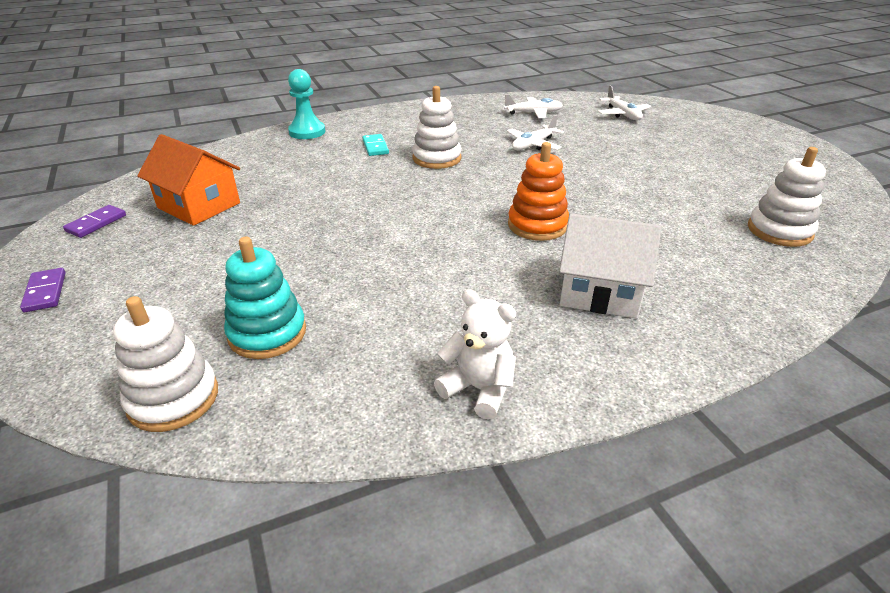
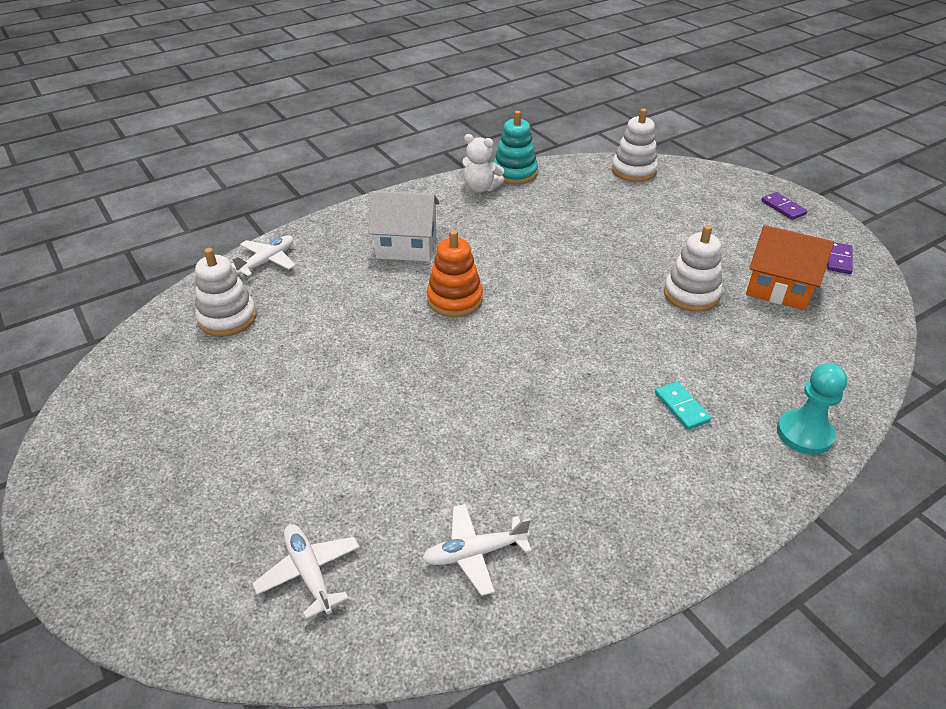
camera: 170 degrees right, 5 degrees up
turquoise stacking toy [224,237,306,359] -> turquoise stacking toy moved to [494,111,538,184]
white stacking toy [412,86,462,169] -> white stacking toy moved to [664,225,722,312]
white plane [507,115,564,150] -> white plane moved to [231,235,295,276]

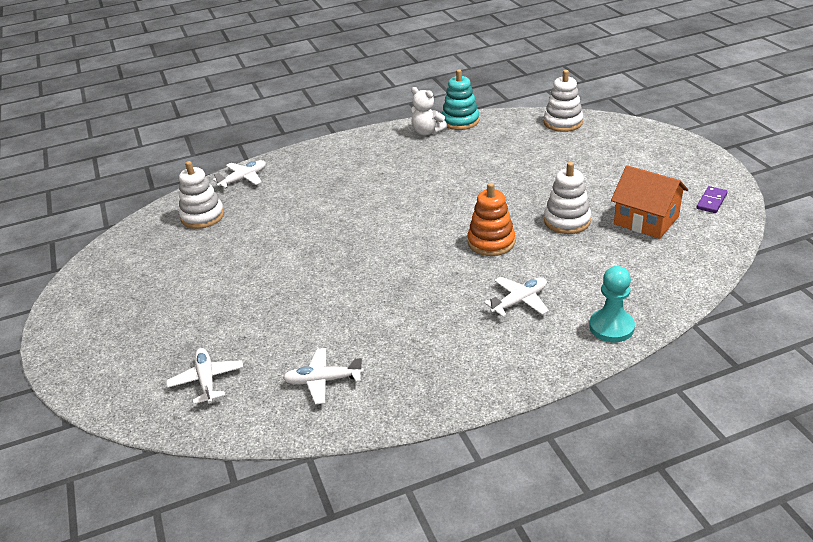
camera: 15 degrees right, 5 degrees down
white house [368,191,440,262] -> none
orange stacking toy [427,230,483,317] -> orange stacking toy moved to [468,183,515,256]
turquoise domino [655,382,711,430] -> white plane [484,277,549,317]
purple domino [761,192,807,220] -> none

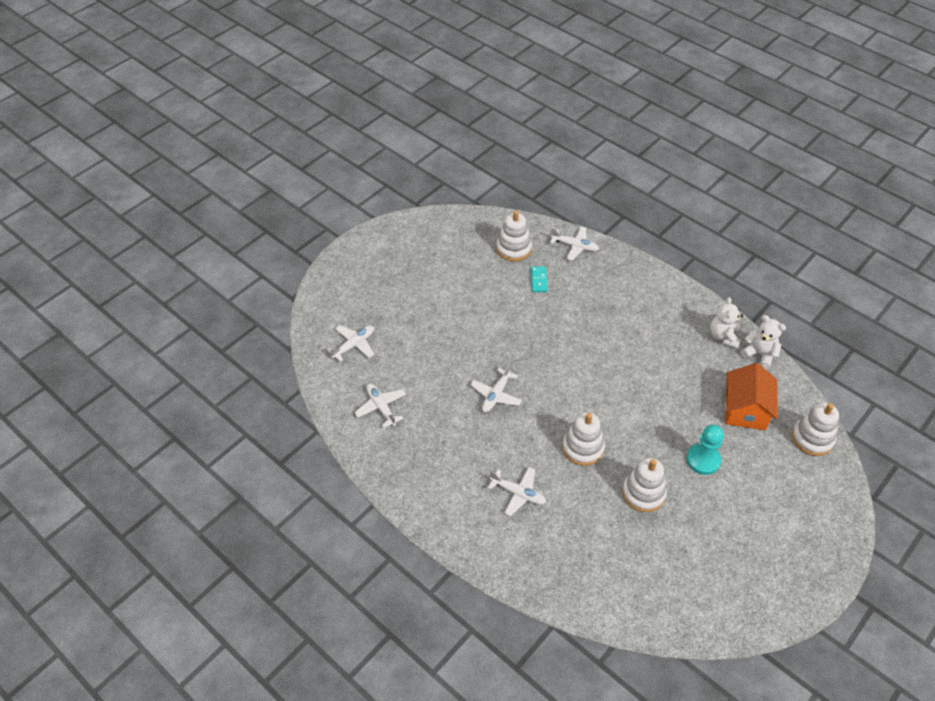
camera: 60 degrees right, 15 degrees up
turquoise stacking toy [442,69,479,130] -> white teddy bear [741,315,786,369]
orange stacking toy [468,183,515,256] -> white stacking toy [562,412,605,466]
turquoise pawn [589,266,635,342] -> turquoise pawn moved to [687,425,724,475]
orange house [611,165,688,239] -> orange house moved to [725,363,778,430]
purple domino [697,186,728,213] -> none
none -> white plane [470,363,522,412]
none -> turquoise domino [530,267,548,292]

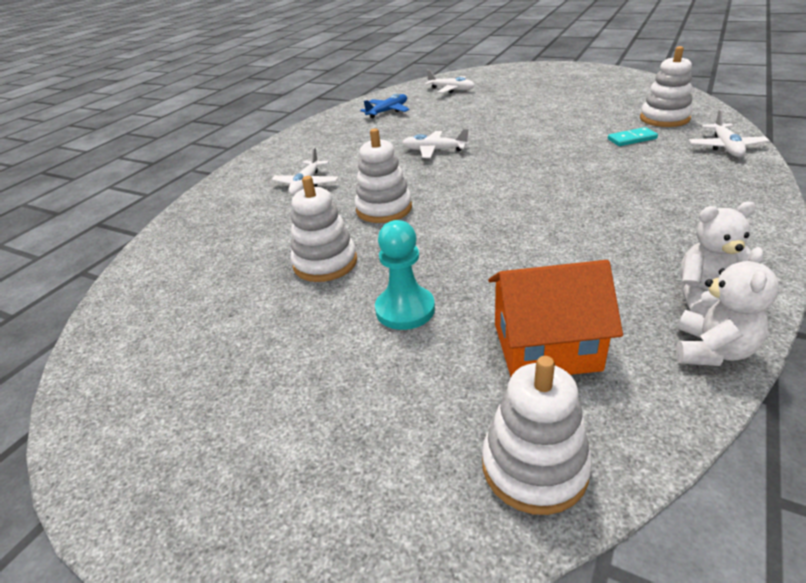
camera: 80 degrees right, 15 degrees down
white plane [354,384,406,428] -> blue plane [360,94,410,118]

